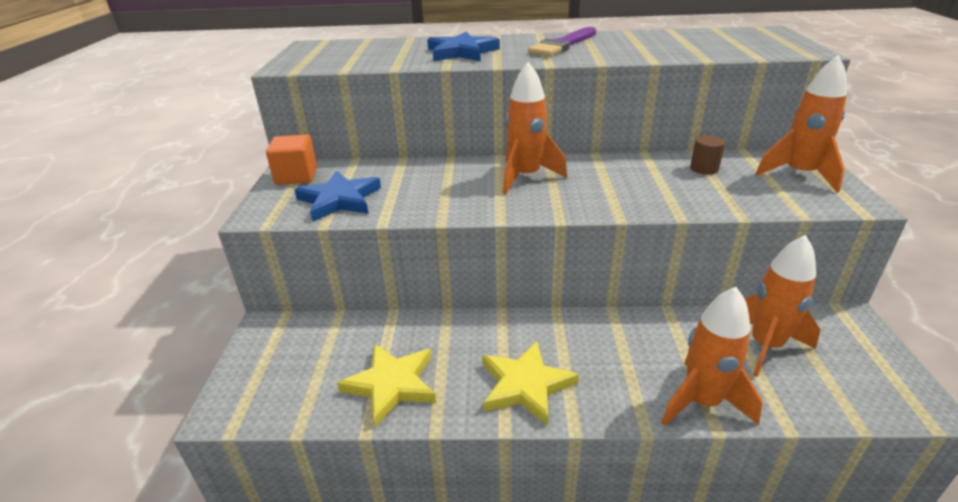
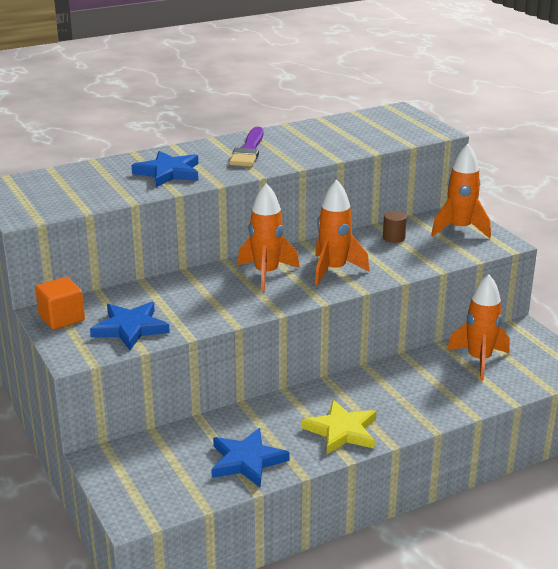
camera: 30 degrees left, 5 degrees down
yellow star [337,344,436,427] -> blue star [211,428,290,487]
orange rocket [661,287,763,426] -> orange rocket moved to [315,180,370,286]

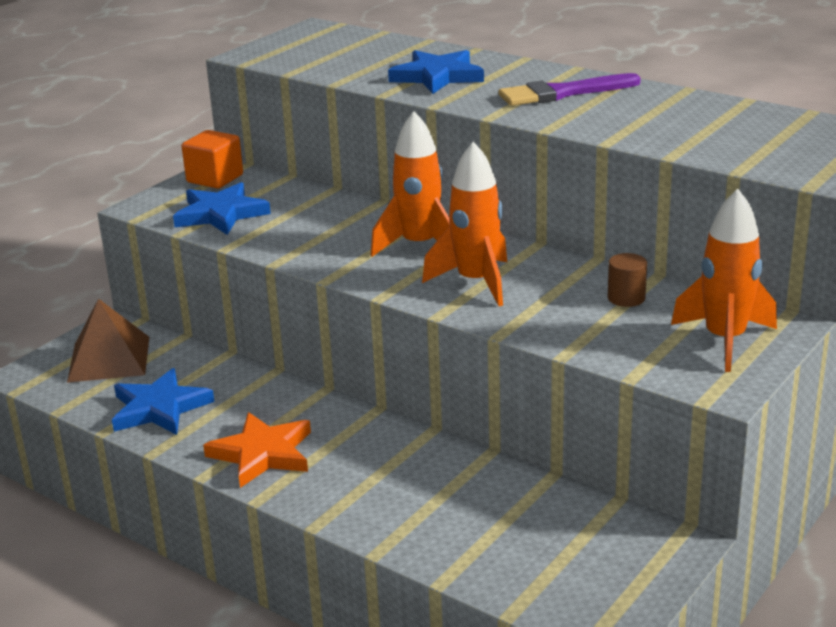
camera: 65 degrees right, 0 degrees up
yellow star [302,400,377,454] -> orange star [203,412,311,488]
orange rocket [447,274,510,381] -> none
none -> brown pyramid [67,299,149,383]

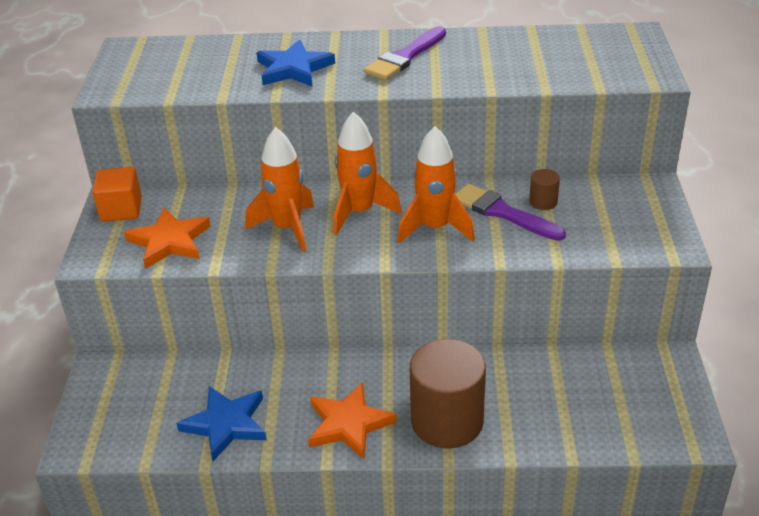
camera: 35 degrees left, 10 degrees up
brown pyramid [67,299,149,383] -> none
blue star [173,182,271,235] -> orange star [124,207,210,269]
orange rocket [671,189,777,372] -> orange rocket moved to [245,127,314,252]
none -> brown cylinder [410,339,486,448]
none -> purple brush [455,183,566,241]

